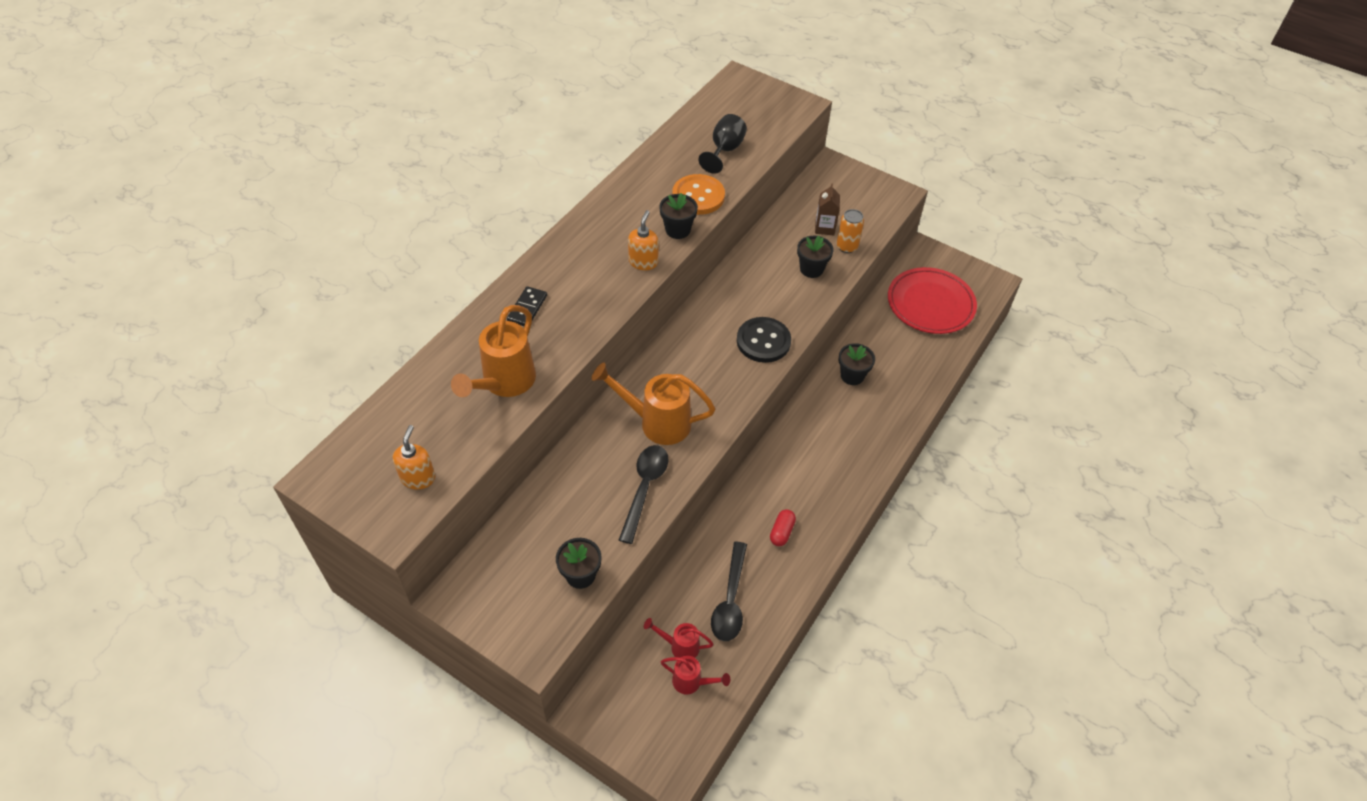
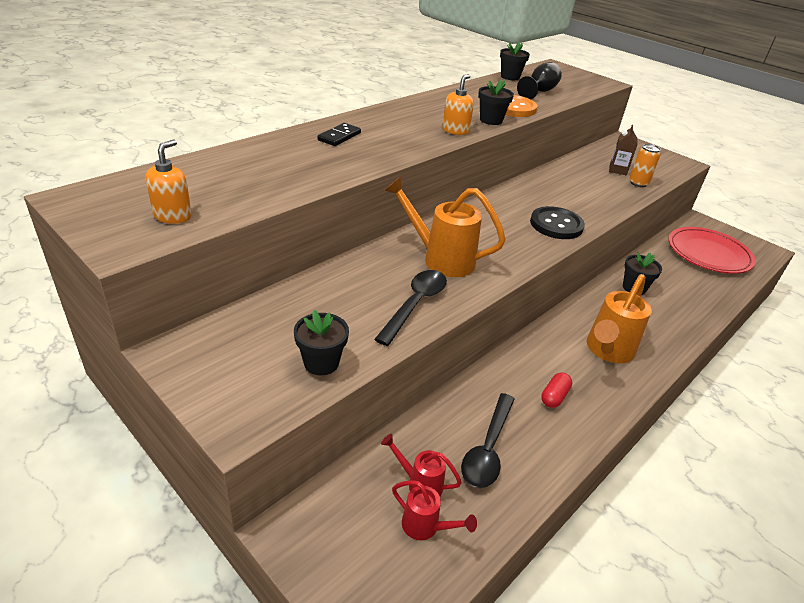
camera: 10 degrees right, 15 degrees down
orange watering can [451,305,536,397] -> orange watering can moved to [587,274,652,364]
black flower pot [797,236,834,278] -> black flower pot moved to [500,42,530,80]

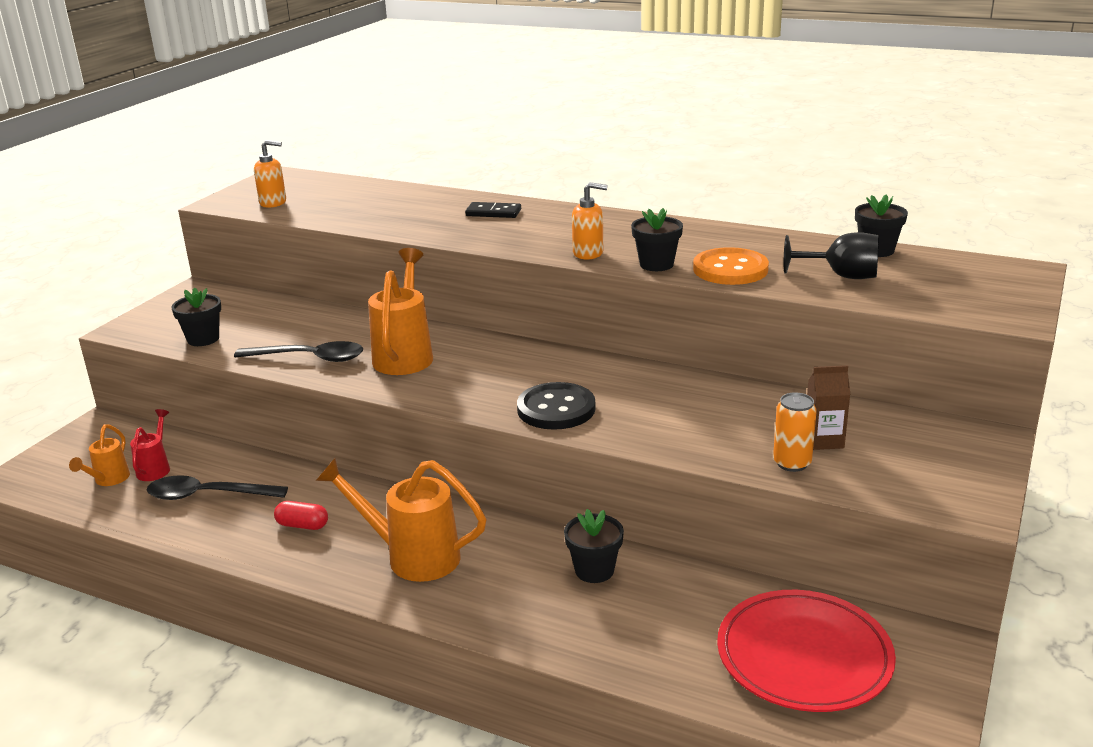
camera: 75 degrees right, 10 degrees down
red watering can [392,480,477,540] -> orange watering can [69,424,130,486]

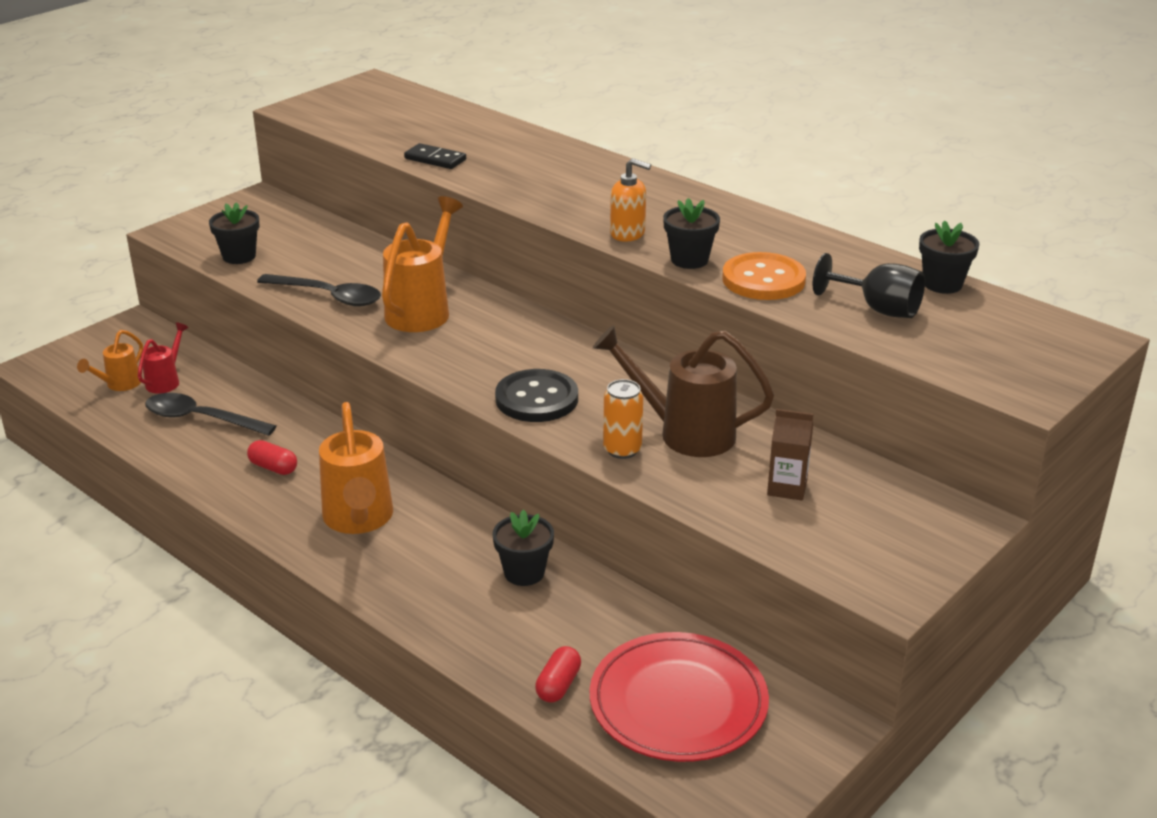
camera: 15 degrees right, 5 degrees up
orange soap dispenser [254,140,286,208] -> none
orange watering can [316,458,487,582] -> orange watering can turned 135 degrees counterclockwise [319,402,393,534]
black domino [465,202,521,218] -> black domino moved to [404,143,466,169]
orange can [773,392,817,472] -> orange can moved to [603,379,643,459]
none -> red capsule [535,646,581,703]
none -> brown watering can [593,325,774,457]

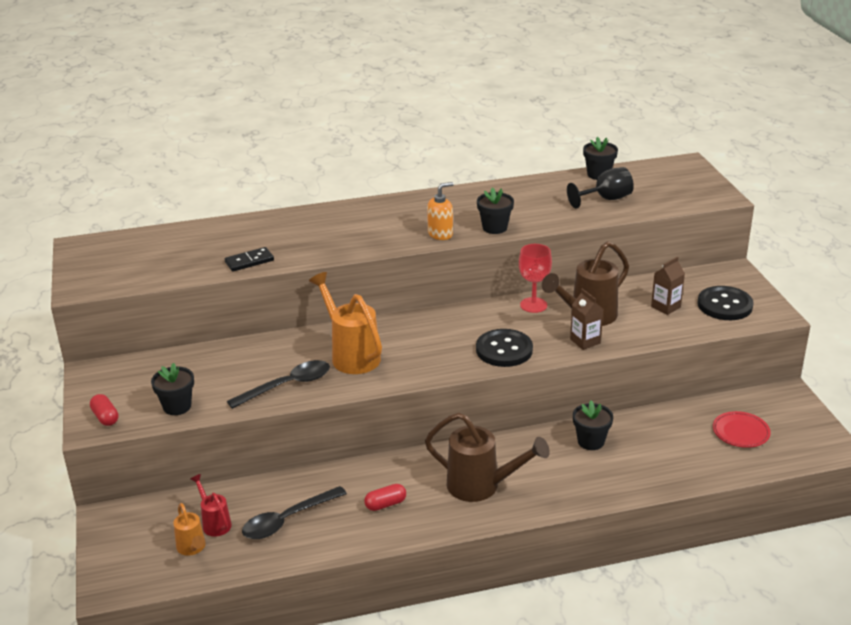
camera: 55 degrees left, 0 degrees up
orange watering can [319,402,393,534] -> brown watering can [425,412,550,502]
red capsule [535,646,581,703] -> red capsule moved to [90,394,119,426]
red plate [590,632,769,762] -> red plate [713,411,771,448], size x0.54
orange can [603,379,643,459] -> brown carton [570,288,603,350]
orange button [722,252,806,300] -> none
none -> red goblet [519,244,552,313]
none -> black button [697,286,754,320]

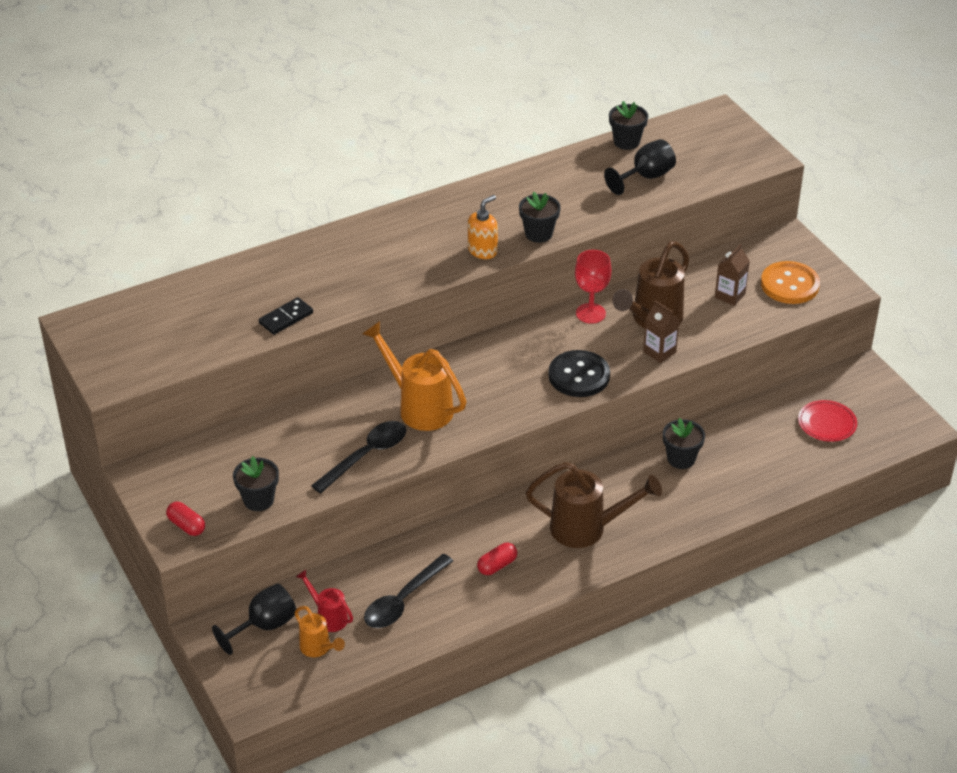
camera: 15 degrees left, 10 degrees up
black button [697,286,754,320] -> orange button [761,261,820,304]
none -> black goblet [212,584,296,655]

